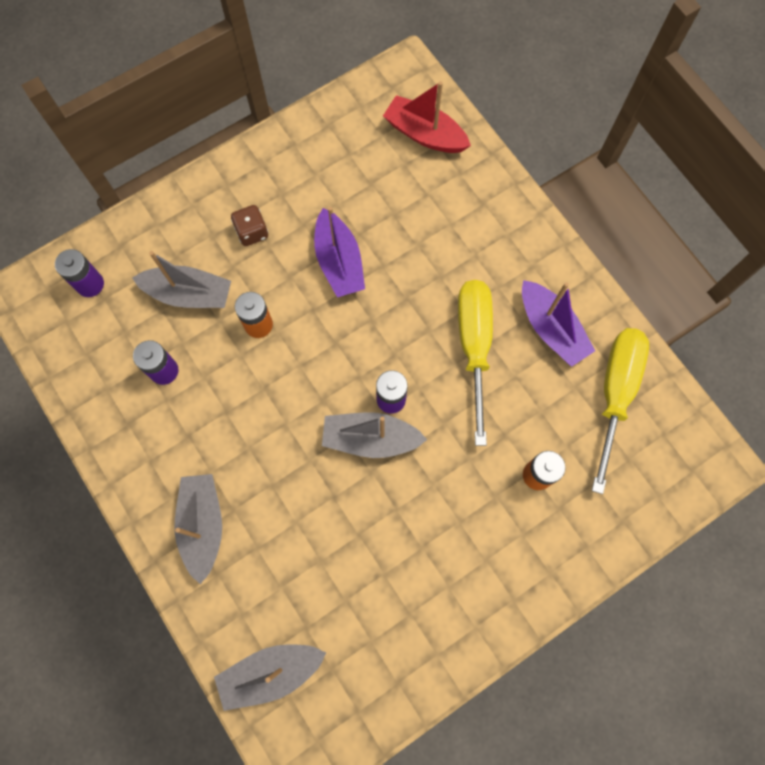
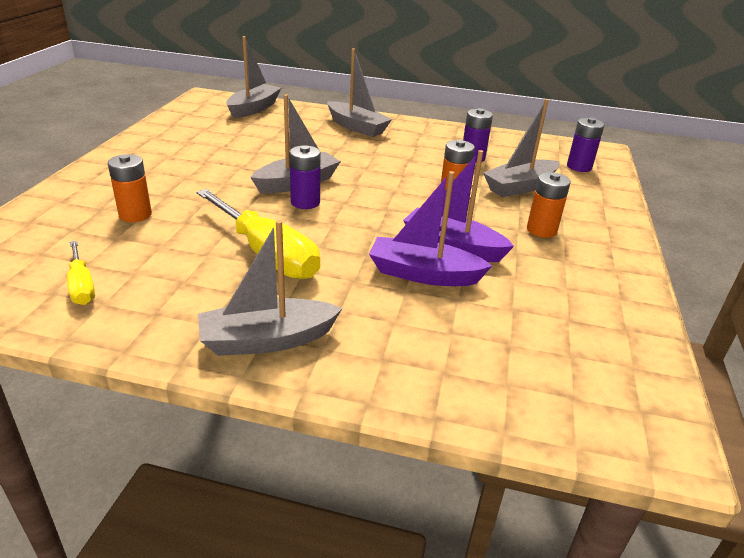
camera: 135 degrees right, 40 degrees down
brown dice [231,205,268,246] -> orange battery [527,172,571,238]
red boat [383,81,471,153] -> none
purple boat [522,280,595,367] -> purple boat moved to [369,171,492,286]
yellow screwdriver [592,328,649,494] -> yellow screwdriver [67,241,95,305], size x0.52
none -> grey boat [198,220,343,356]

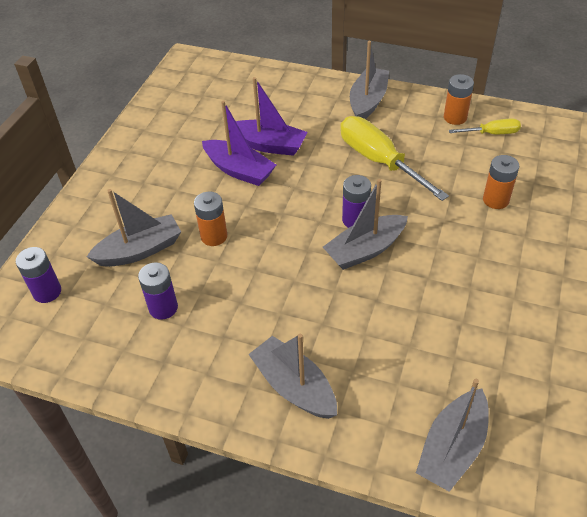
camera: 170 degrees left, 15 degrees up
yellow screwdriver [67,241,95,305] -> yellow screwdriver turned 105 degrees clockwise [449,119,521,134]
grey boat [198,220,343,356] -> grey boat turned 60 degrees counterclockwise [350,41,389,119]
orange battery [527,172,571,238] -> orange battery moved to [444,74,474,125]

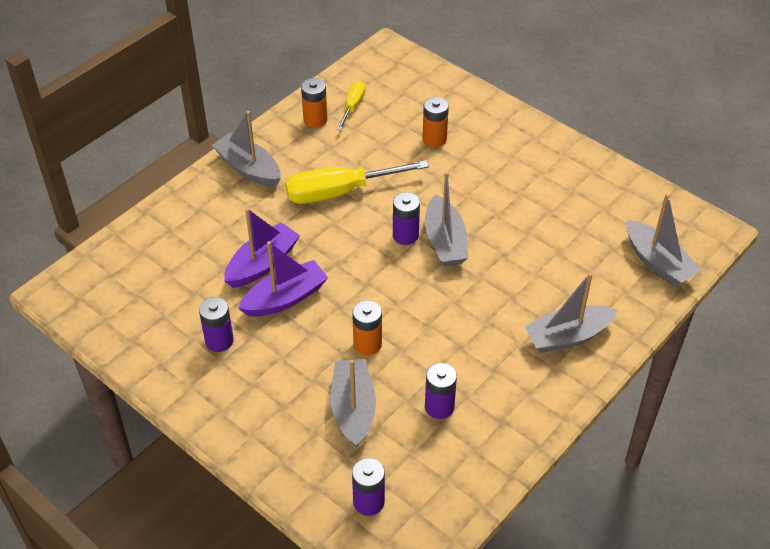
camera: 70 degrees left, 0 degrees up
none -> purple battery [199,297,234,352]

